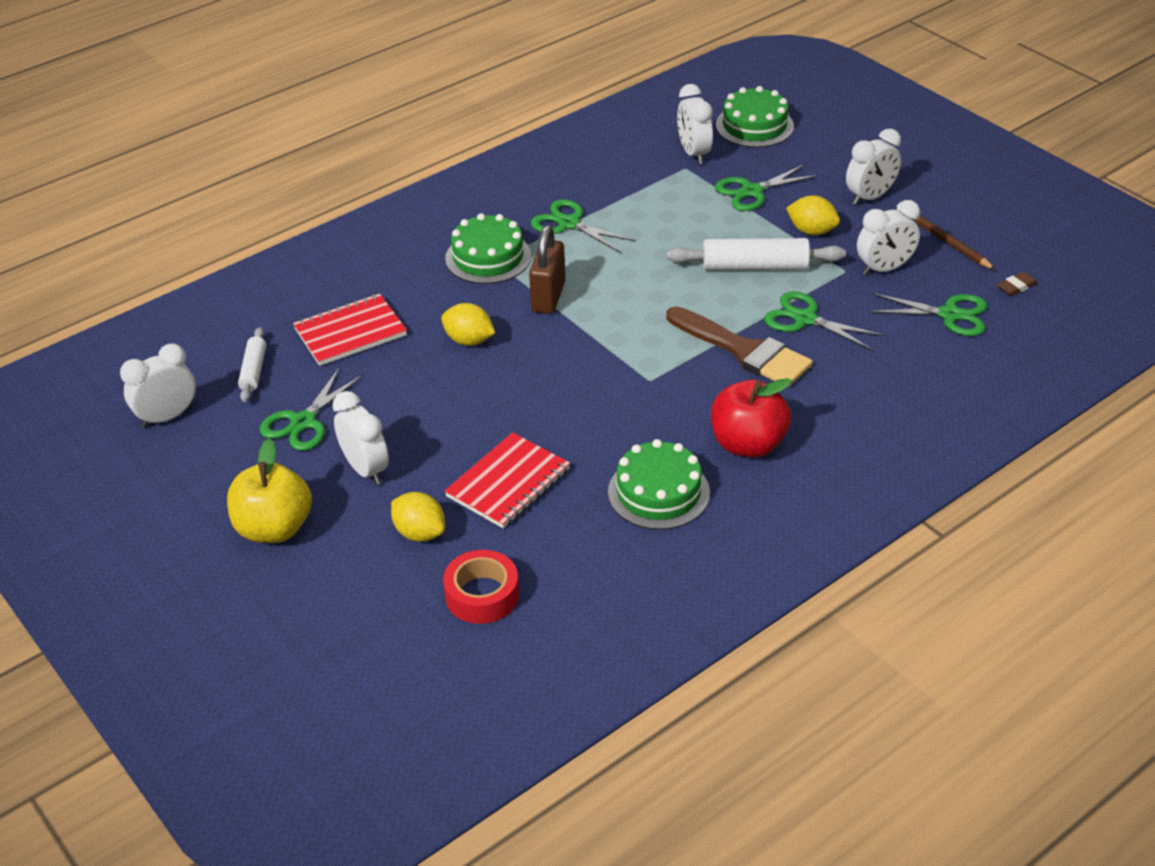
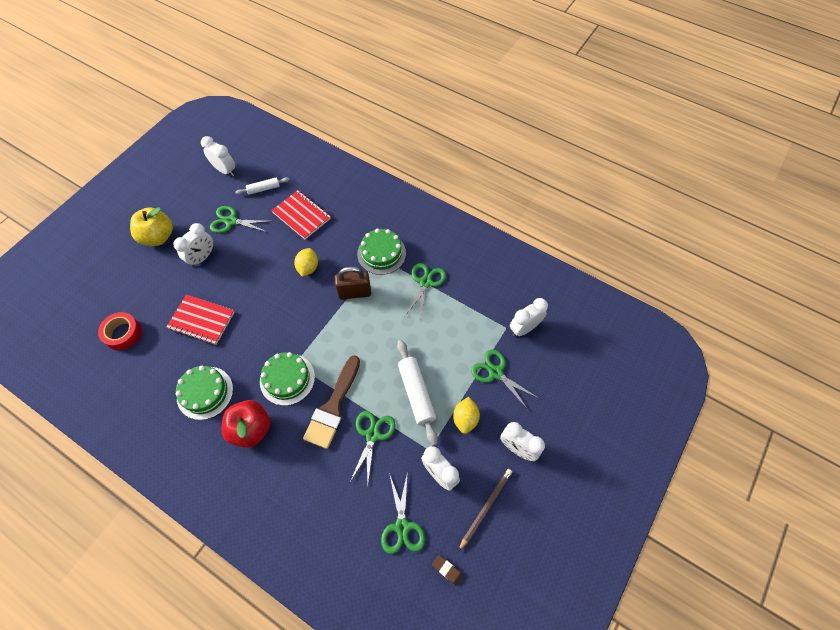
camera: 70 degrees right, 20 degrees up
yellow lemon [391,492,445,541] -> none
green cake [716,86,794,148] -> green cake moved to [260,352,315,406]

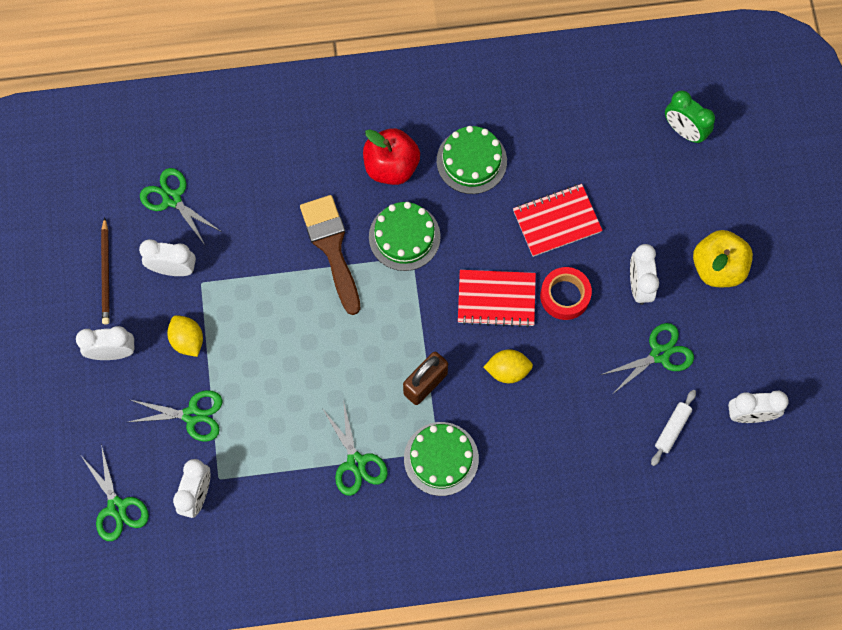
camera: 140 degrees right, 10 degrees up
red tape [98,312,142,351] -> red tape moved to [540,267,592,320]
red notebook [271,190,331,239] -> red notebook moved to [458,270,536,327]
yellow lemon [294,248,318,277] -> yellow lemon turned 60 degrees counterclockwise [483,349,533,383]
green scissors [350,411,396,484] -> green scissors moved to [81,444,149,541]
white rolling pin [397,340,438,446] -> none
brown eraser [432,555,463,585] -> none
none -> green clock [665,90,715,143]

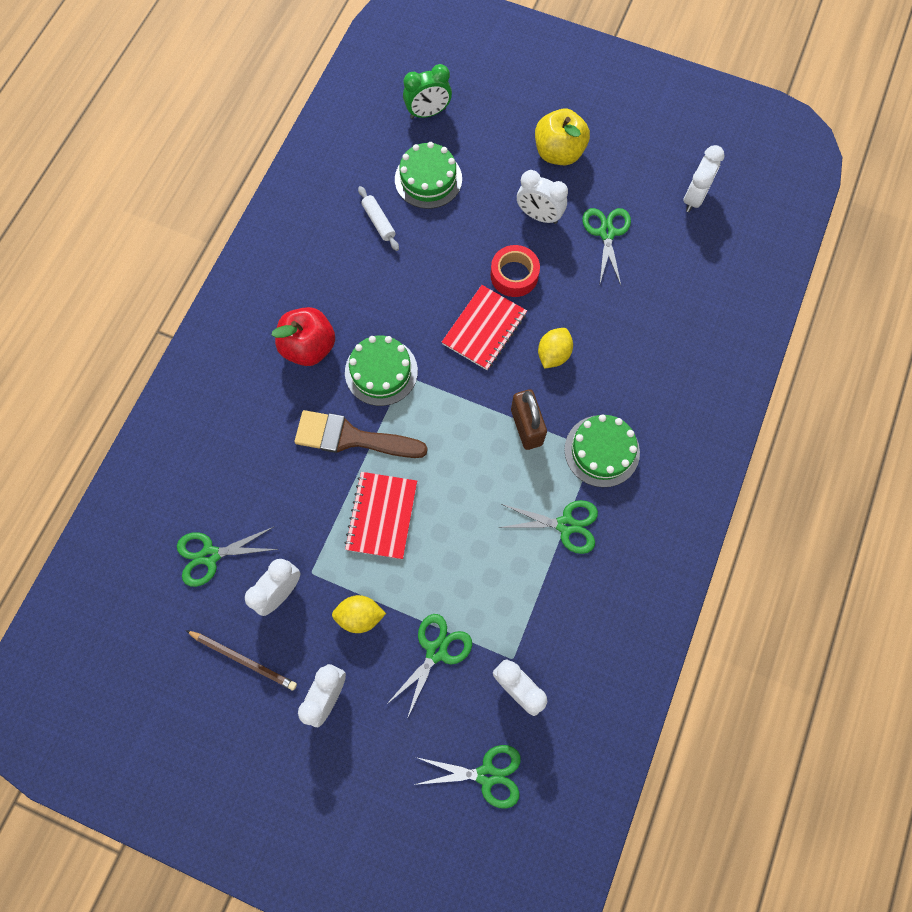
camera: 60 degrees left, 0 degrees up
green cake [437,126,507,194] -> green cake moved to [395,142,462,209]
red notebook [513,184,603,257] -> red notebook moved to [344,472,417,559]
white rolling pin [651,390,696,466] -> white rolling pin moved to [358,186,399,251]

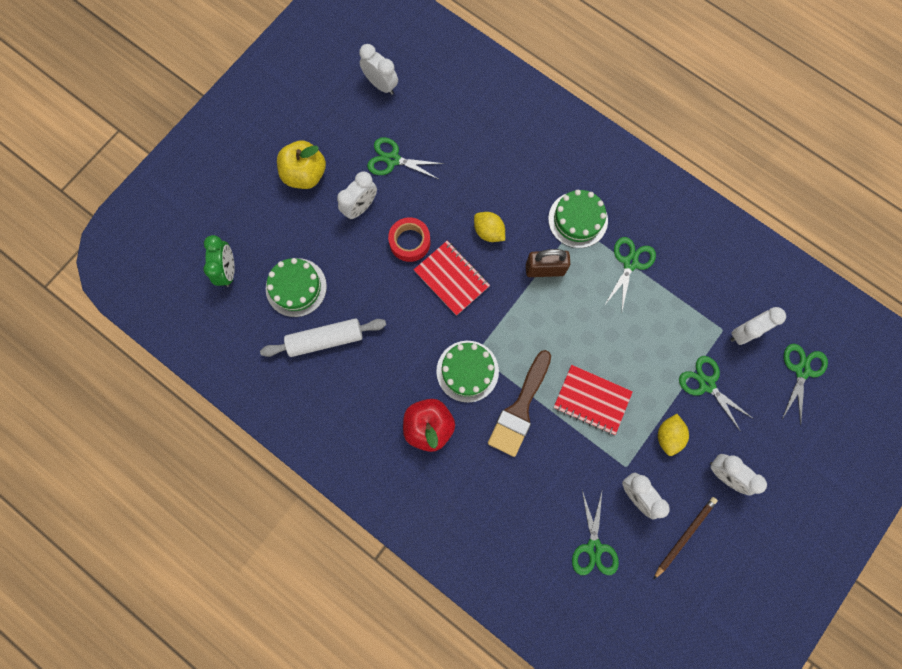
camera: 75 degrees left, 5 degrees up
white rolling pin [358,186,399,251] -> white rolling pin [260,318,386,357], size x1.72

